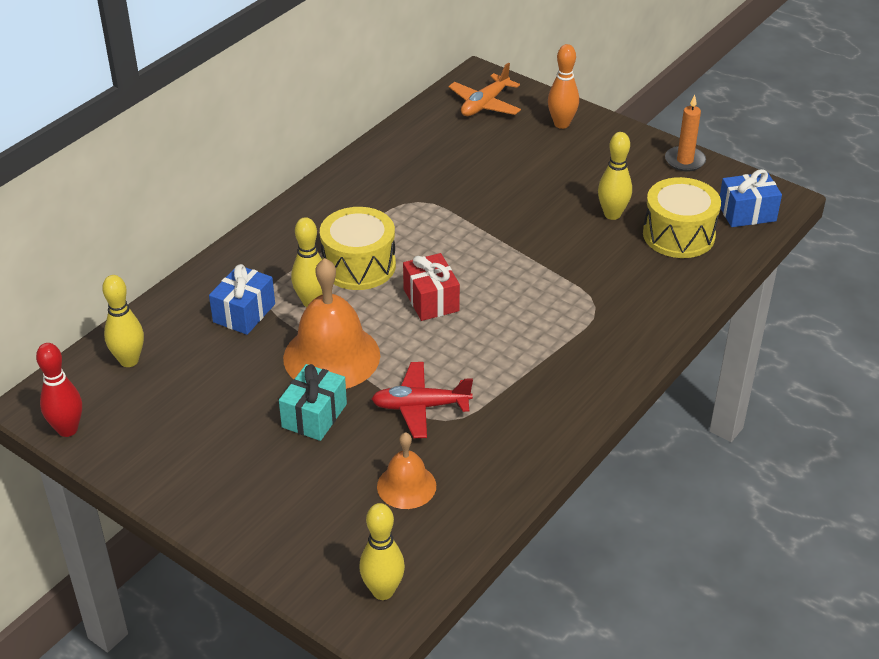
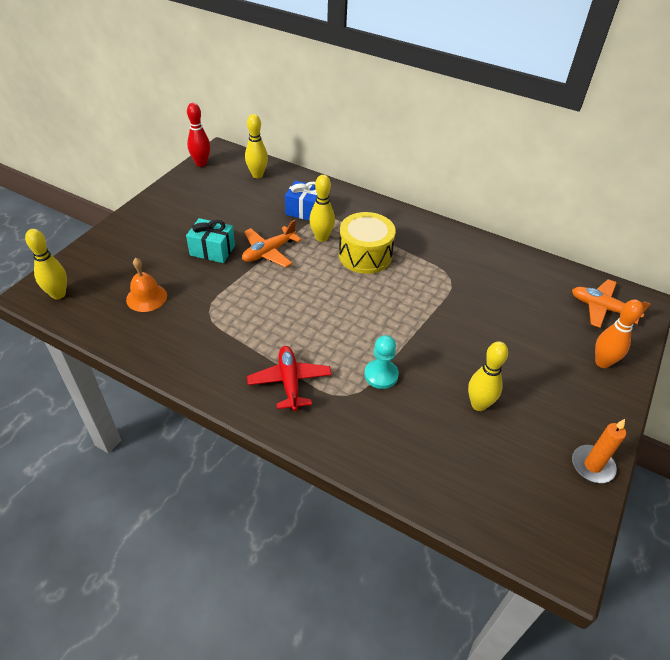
camera: 80 degrees right, 5 degrees up
orange bell [283,258,380,389] -> orange plane [242,220,302,267]
red plane [372,362,473,438] -> red plane moved to [247,346,332,411]
red gift [403,253,460,321] -> none
yellow drum [643,177,721,258] -> none
blue gift [720,169,782,227] -> none
none -> turquoise pawn [364,335,399,389]

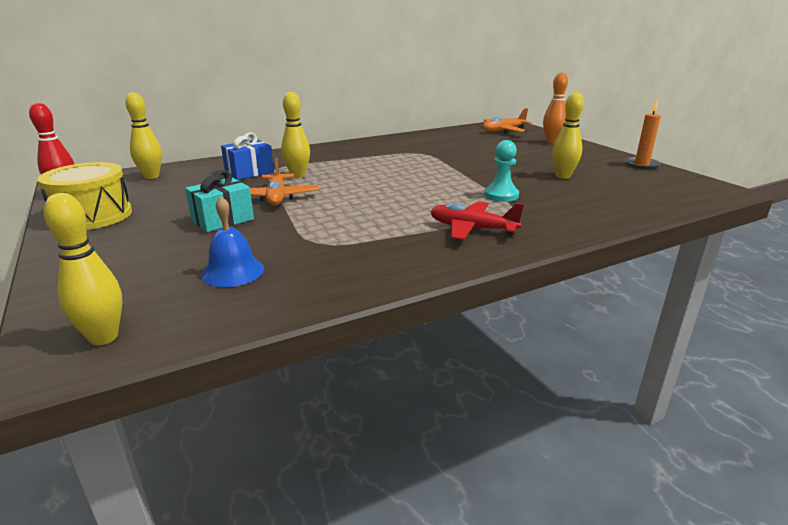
camera: 55 degrees left, 20 degrees down
orange bell [126,258,167,312] -> blue bell [201,196,264,287]
yellow drum [339,212,396,274] -> yellow drum moved to [38,162,132,230]

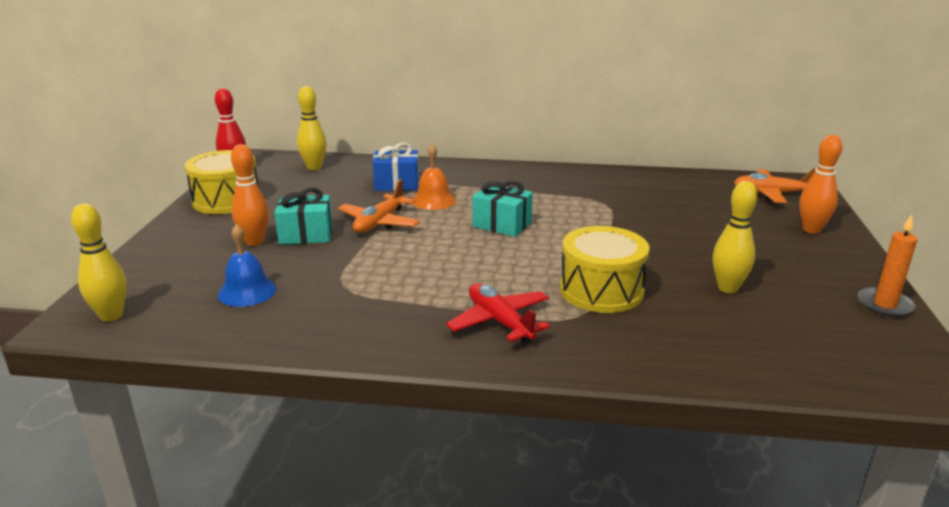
camera: 35 degrees right, 0 degrees up
yellow bowling pin [281,92,310,178] -> orange bell [412,144,456,210]
turquoise pawn [484,140,519,202] -> yellow drum [560,226,649,313]
none -> orange bowling pin [231,144,269,246]
none -> turquoise gift [472,181,533,237]

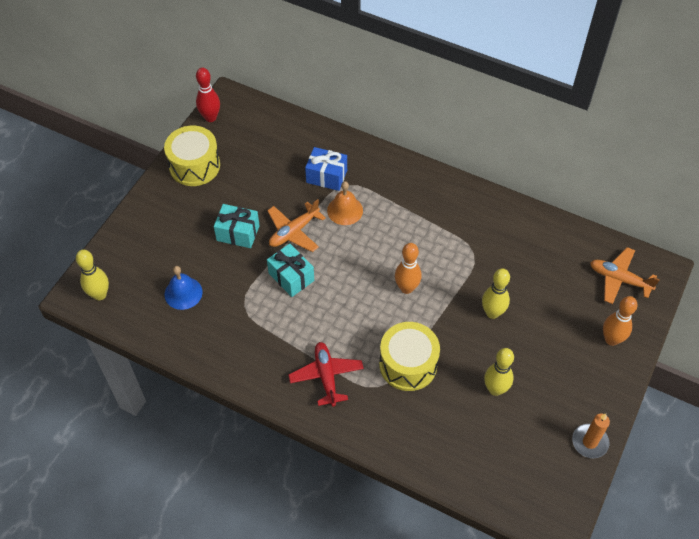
camera: 20 degrees right, 30 degrees up
orange bowling pin [231,144,269,246] -> orange bowling pin moved to [395,243,422,294]
yellow bowling pin [297,86,327,170] -> yellow bowling pin moved to [482,268,510,319]
turquoise gift [472,181,533,237] -> turquoise gift moved to [267,243,314,297]

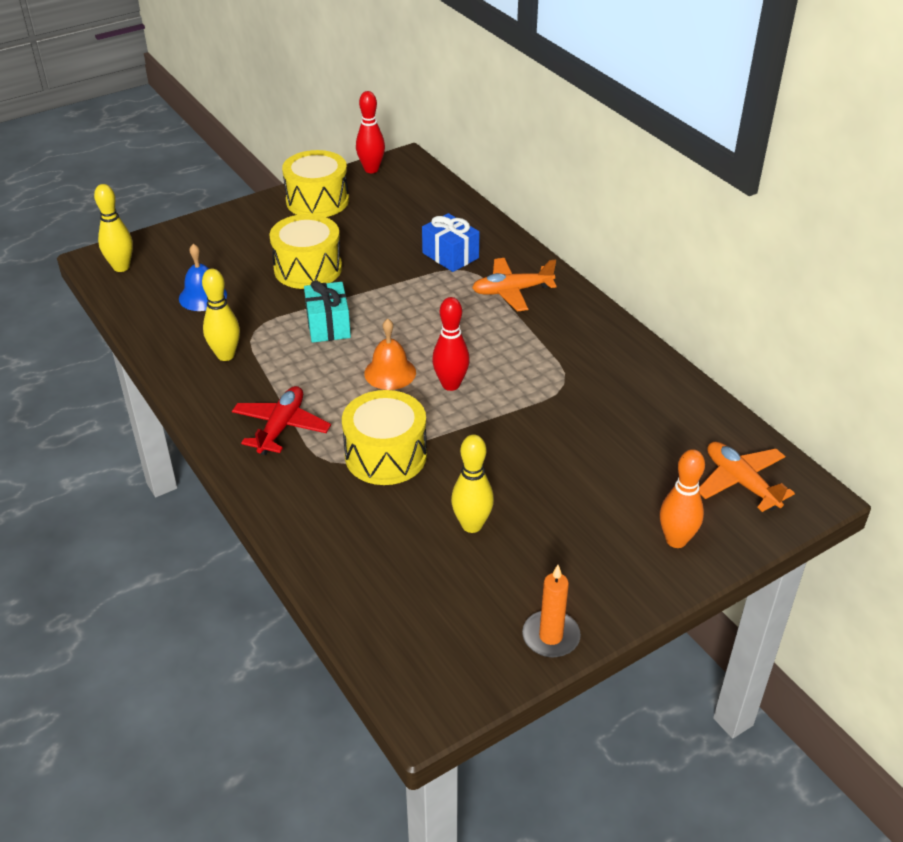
camera: 30 degrees right, 15 degrees down
turquoise gift [214,204,260,248] -> yellow drum [270,214,342,289]
orange plane [267,199,326,252] -> orange plane moved to [472,258,556,312]
orange bell [327,181,363,225] -> orange bell moved to [364,318,416,390]
orange bowling pin [395,243,422,294] -> red bowling pin [432,297,470,391]
yellow bowling pin [482,268,510,319] -> yellow bowling pin moved to [202,269,240,361]

